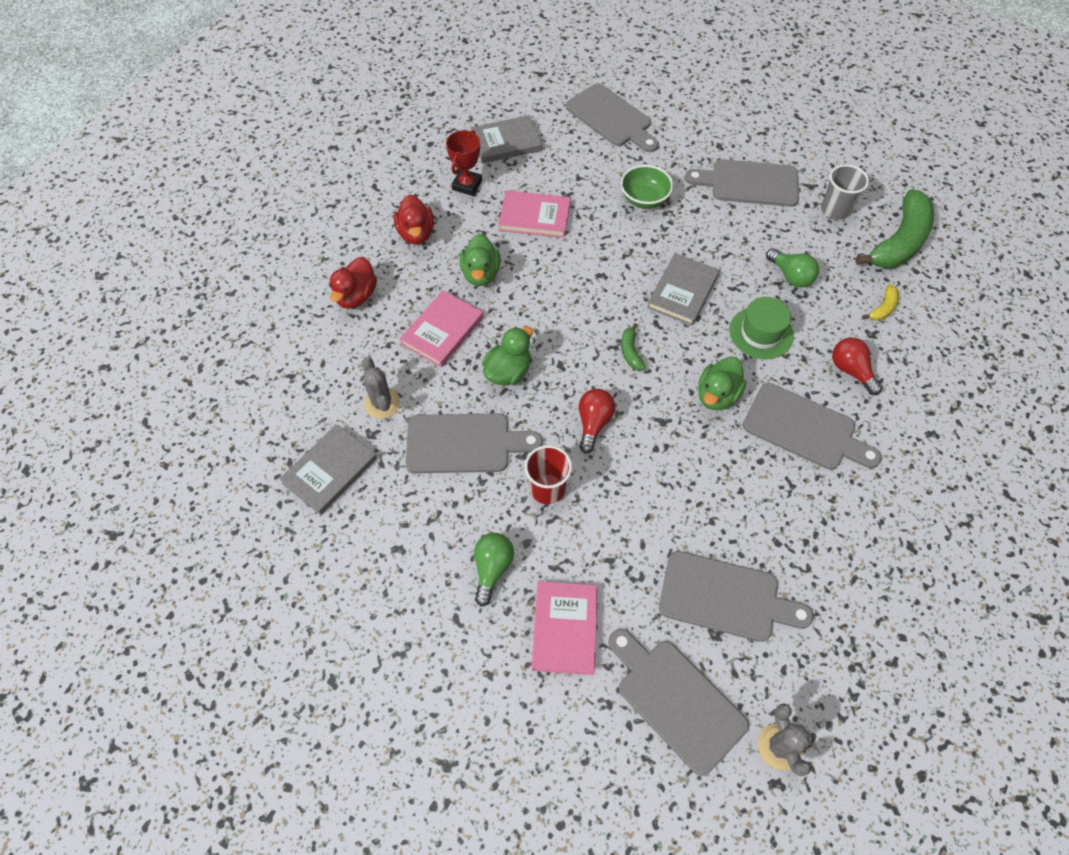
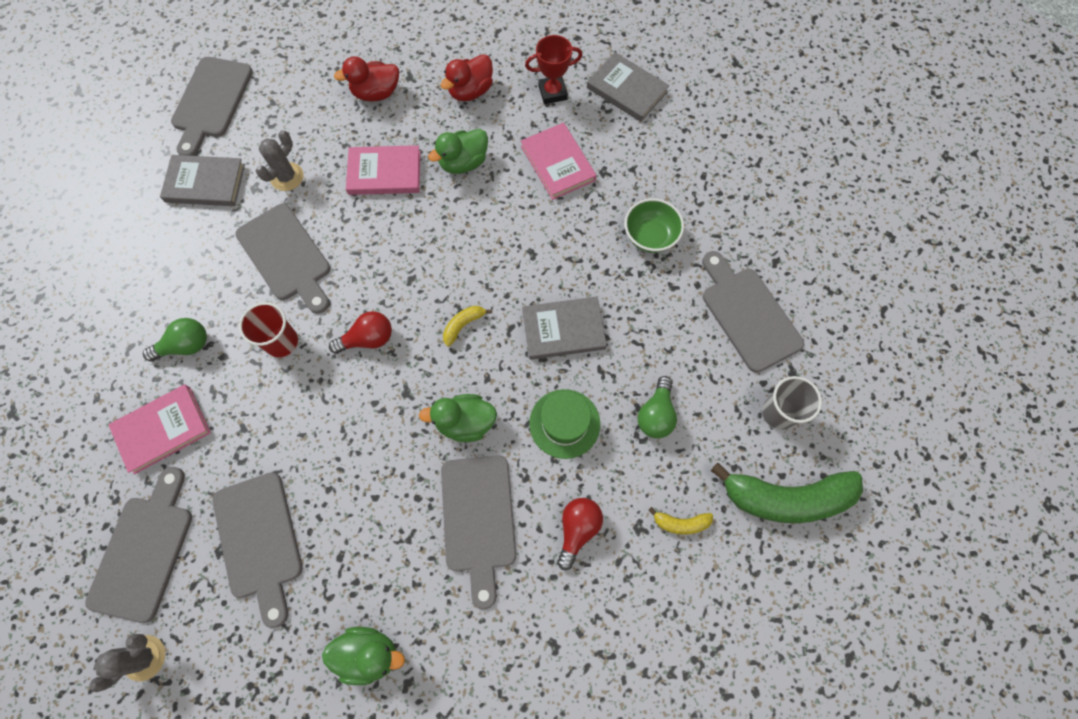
camera: 55 degrees right, 10 degrees up
green duck [482,326,533,386] -> green duck moved to [322,627,405,685]
grey cutting board [566,83,659,152] -> grey cutting board moved to [171,57,253,156]
green banana [621,323,646,371] -> yellow banana [443,306,492,347]

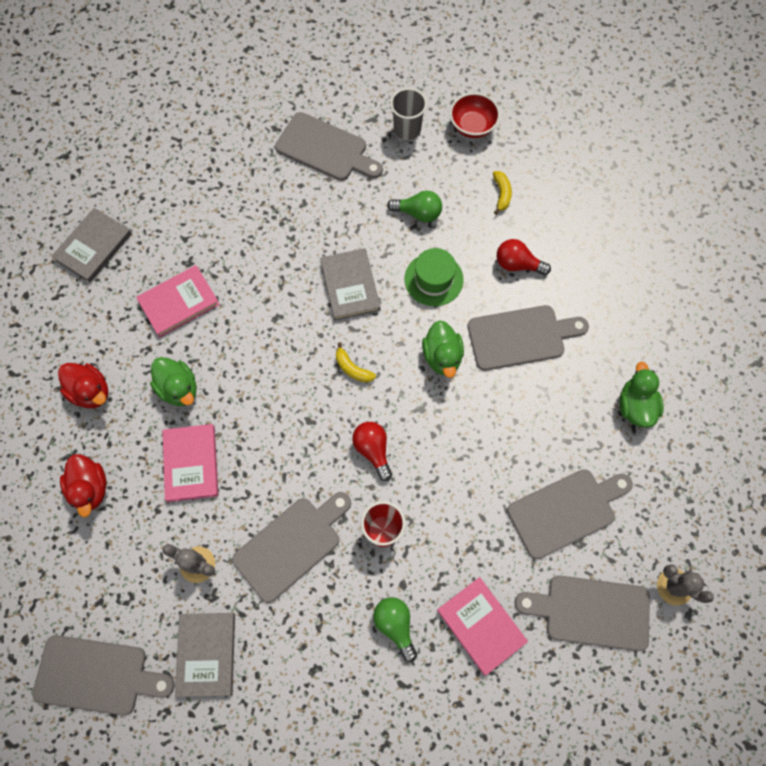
camera: 95 degrees left, 0 degrees up
red trophy [525,35,582,104] -> none
green bowl [624,198,684,253] -> none
grey cutting board [702,251,804,373] -> grey cutting board turned 120 degrees counterclockwise [275,112,383,181]
green banana [711,463,863,523] -> red bowl [450,93,500,138]

